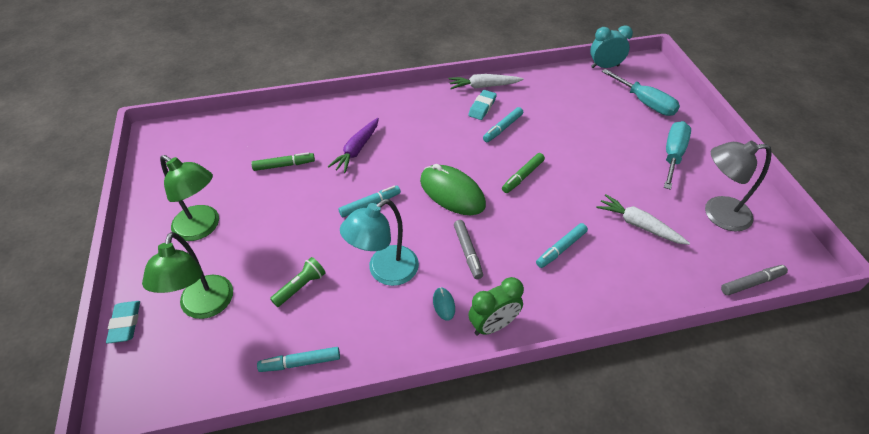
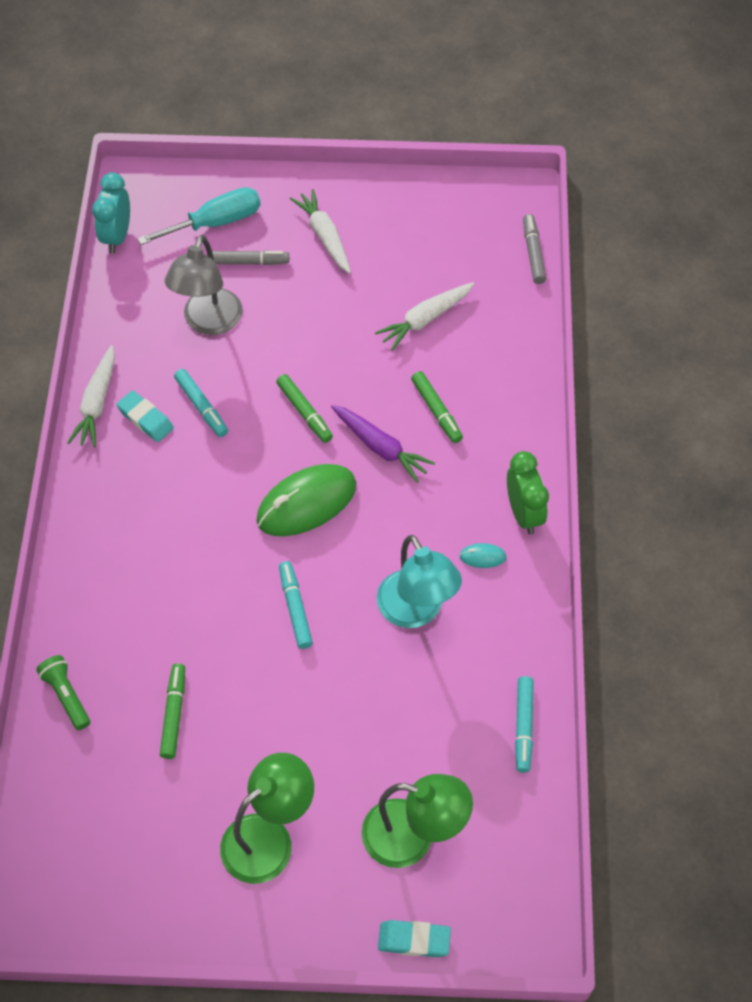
camera: 75 degrees left, 10 degrees up
green flashlight [270,257,326,307] -> green flashlight moved to [36,655,90,730]
purple carrot [328,118,379,173] -> purple carrot moved to [331,405,435,483]
grey marker [454,220,483,279] -> grey marker moved to [207,250,289,265]
turquoise marker [536,223,588,268] -> green marker [411,371,463,443]
turquoise screwdriver [664,121,691,190] -> white carrot [290,189,351,274]
grey lamp [705,141,772,232] -> grey lamp moved to [165,235,243,335]

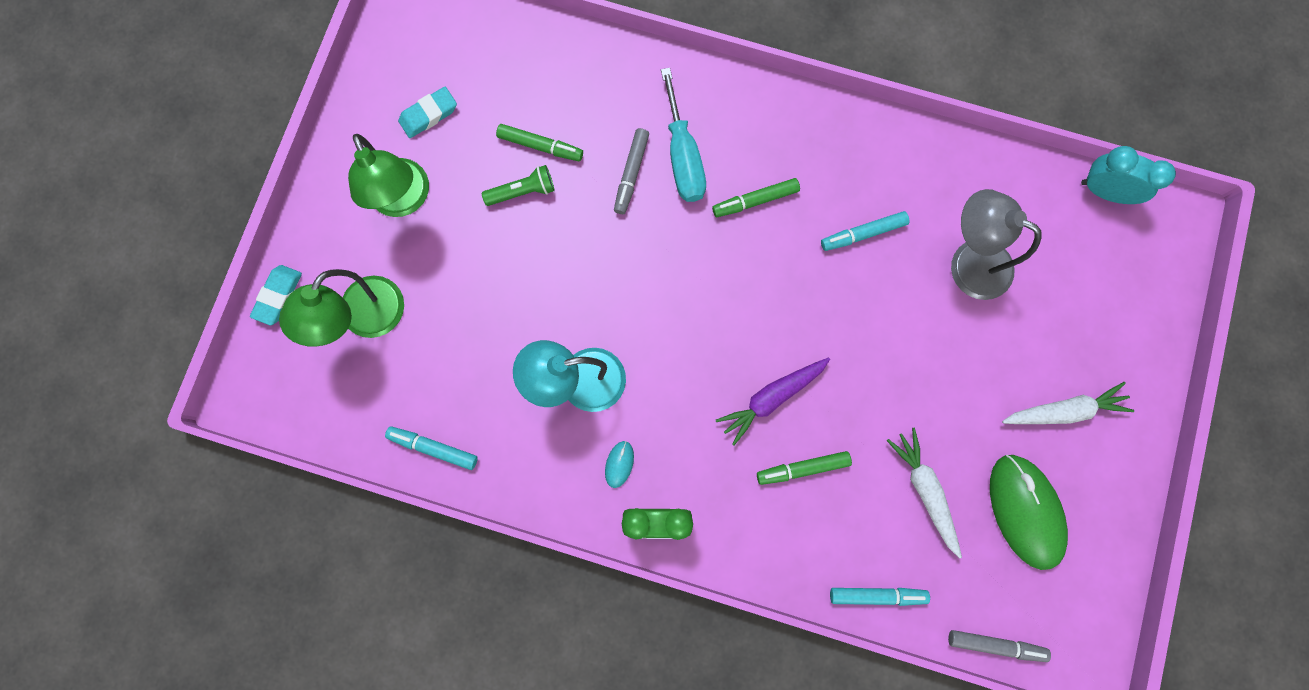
camera: 105 degrees right, 20 degrees up
green flashlight [36,655,90,730] -> green flashlight moved to [482,165,555,206]
white carrot [67,345,115,448] -> none
turquoise eraser [116,391,174,442] -> turquoise eraser moved to [398,87,457,138]
turquoise screwdriver [137,187,261,245] -> turquoise screwdriver moved to [661,68,706,202]
grey marker [207,250,289,265] -> grey marker moved to [614,128,649,214]
green mouse [256,464,356,536] -> green mouse moved to [990,455,1068,570]
green marker [276,374,333,443] -> green marker moved to [712,178,800,217]
turquoise marker [279,561,313,649] -> turquoise marker moved to [830,588,930,606]

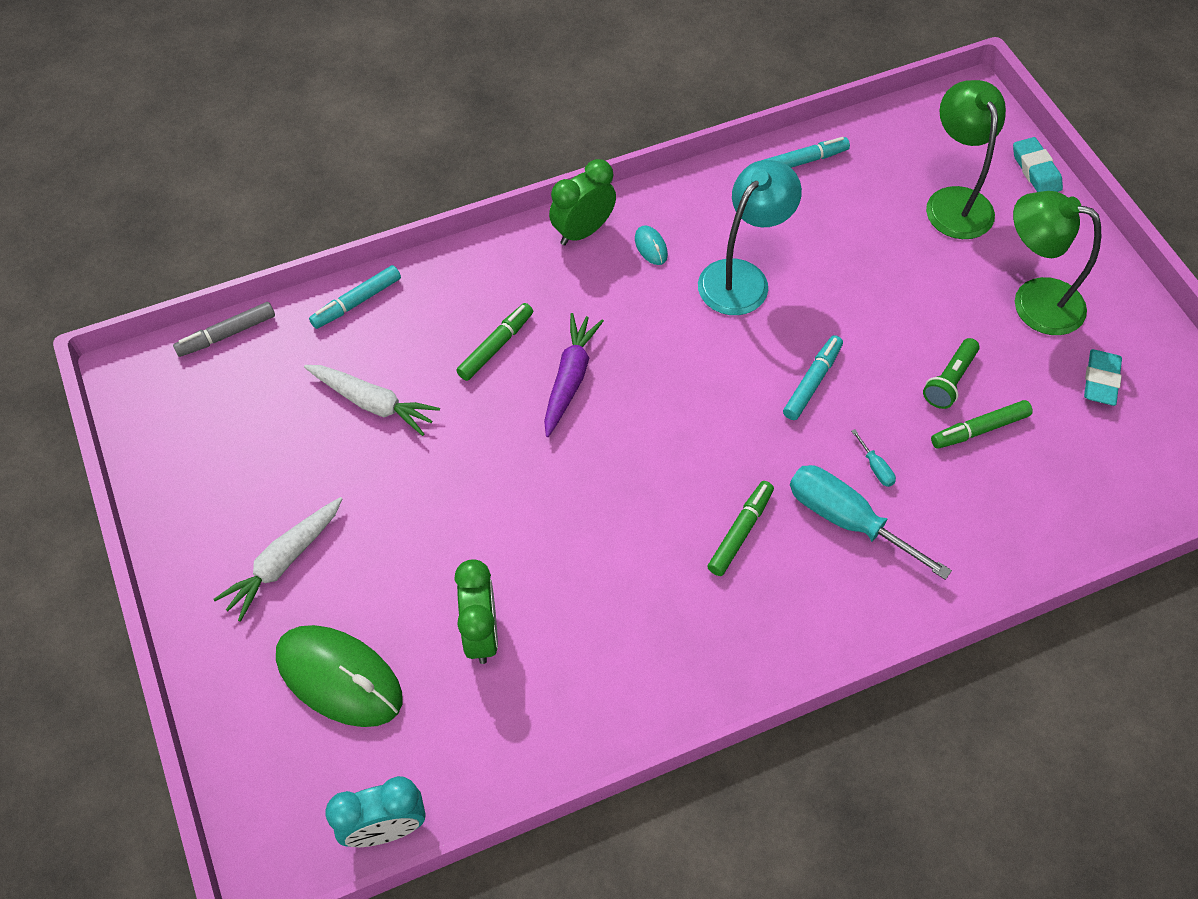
camera: 140 degrees right, 20 degrees down
grey marker [614,128,649,214] -> turquoise screwdriver [851,429,896,487]
turquoise marker [821,211,910,251] -> turquoise marker moved to [783,335,843,420]
grey lamp [951,189,1042,300] -> green clock [454,560,498,664]
green mouse [990,455,1068,570] -> green mouse moved to [276,625,402,727]

